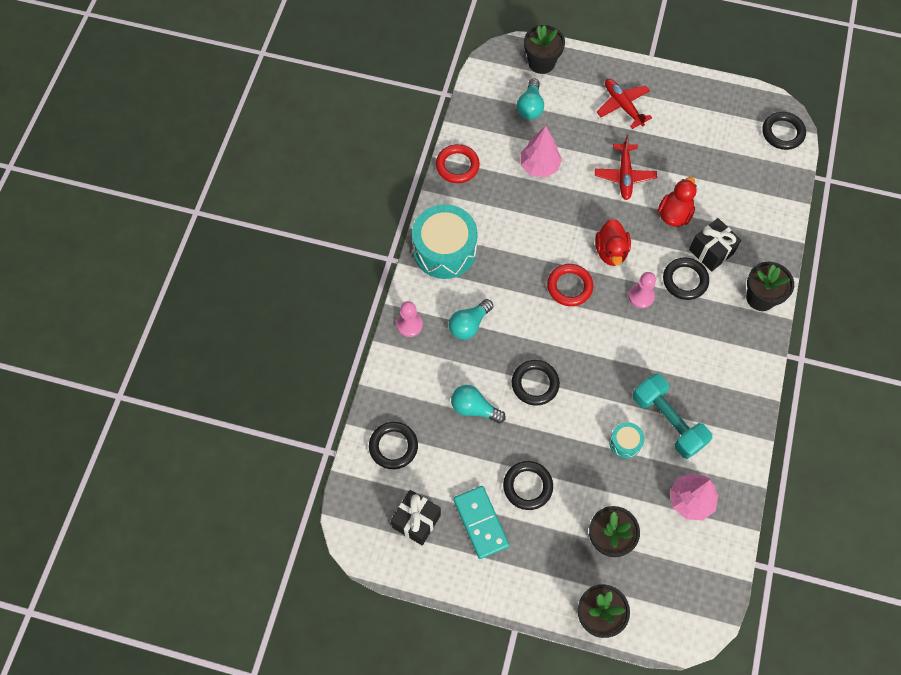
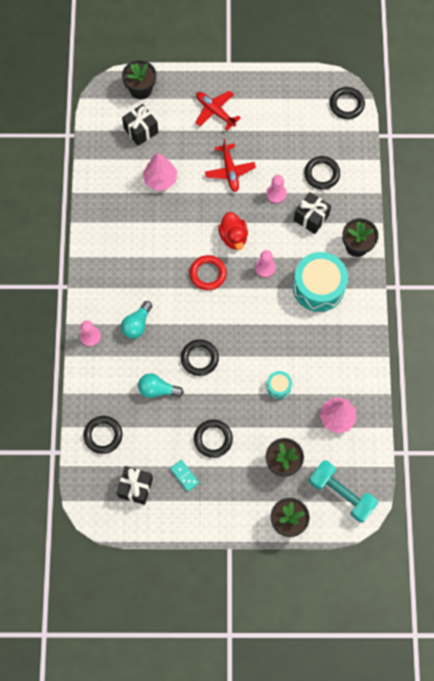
camera: 15 degrees left, 5 degrees up
turquoise drum [412,204,478,279] -> turquoise drum moved to [293,252,348,312]
red ring [436,144,480,183] -> none
turquoise domino [453,486,509,559] -> turquoise domino [170,460,199,492], size x0.58
turquoise light bulb [517,79,544,120] -> black gift [122,104,158,146]
turquoise dumbbell [633,373,712,459] -> turquoise dumbbell moved to [309,460,378,523]
red duck [658,177,697,227] -> pink pawn [266,175,287,203]
black ring [663,257,709,300] -> black ring moved to [304,156,340,190]

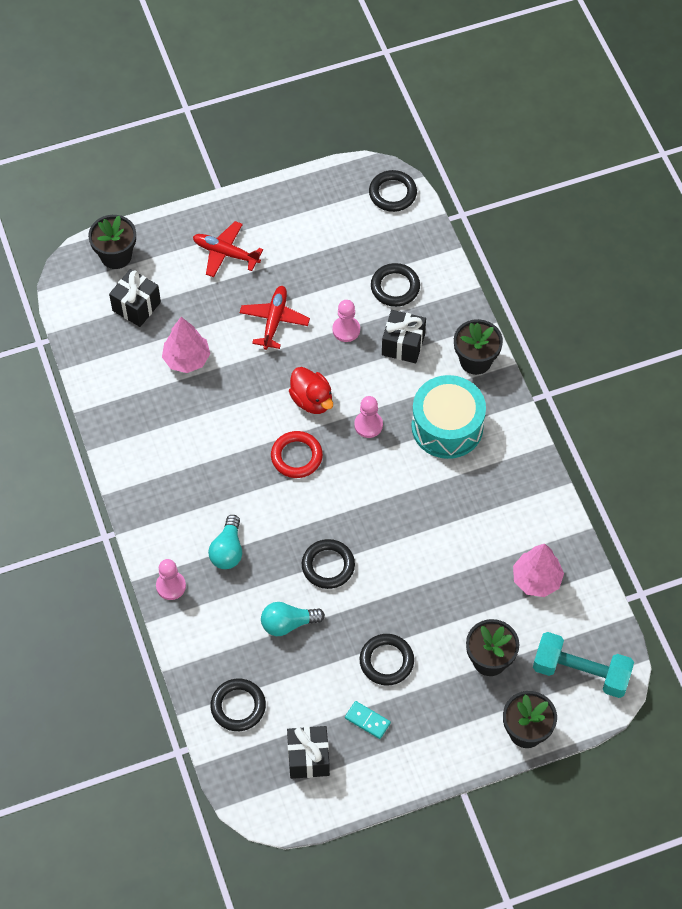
camera: 20 degrees left, 10 degrees down
red plane [205,138,256,192] -> red plane turned 135 degrees counterclockwise [240,286,310,350]
turquoise drum [266,371,292,399] -> none

